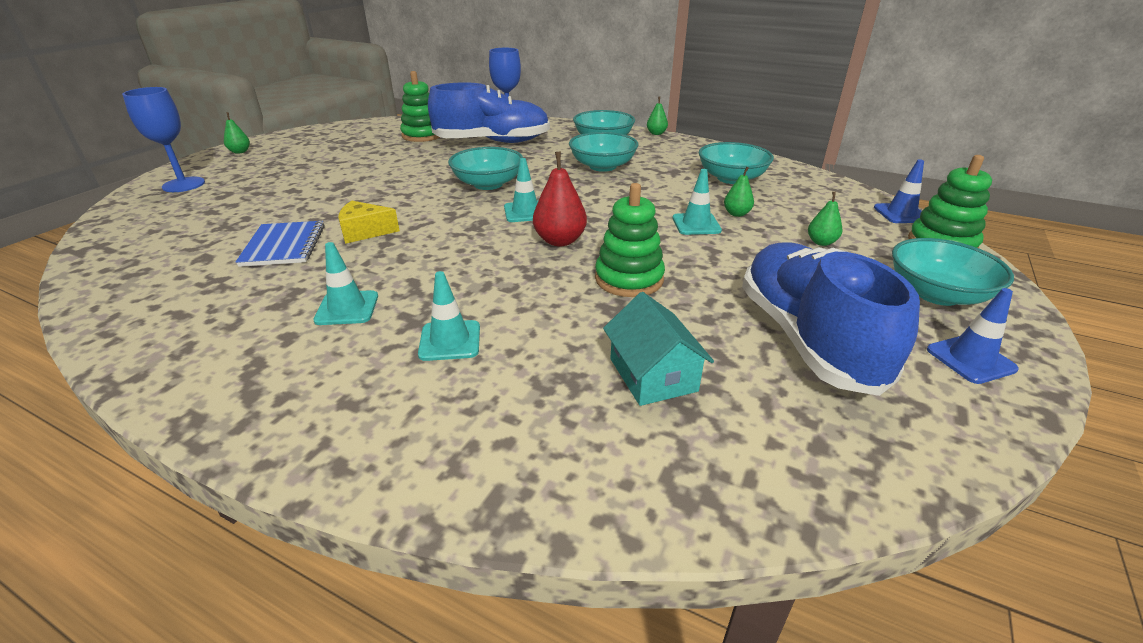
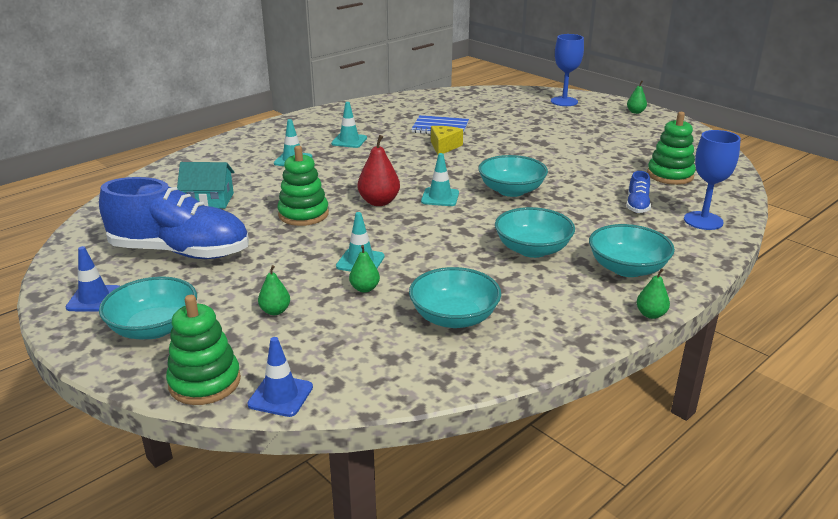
camera: 110 degrees right, 5 degrees down
blue shoe [428,82,550,143] -> blue shoe [626,171,651,213], size x0.43

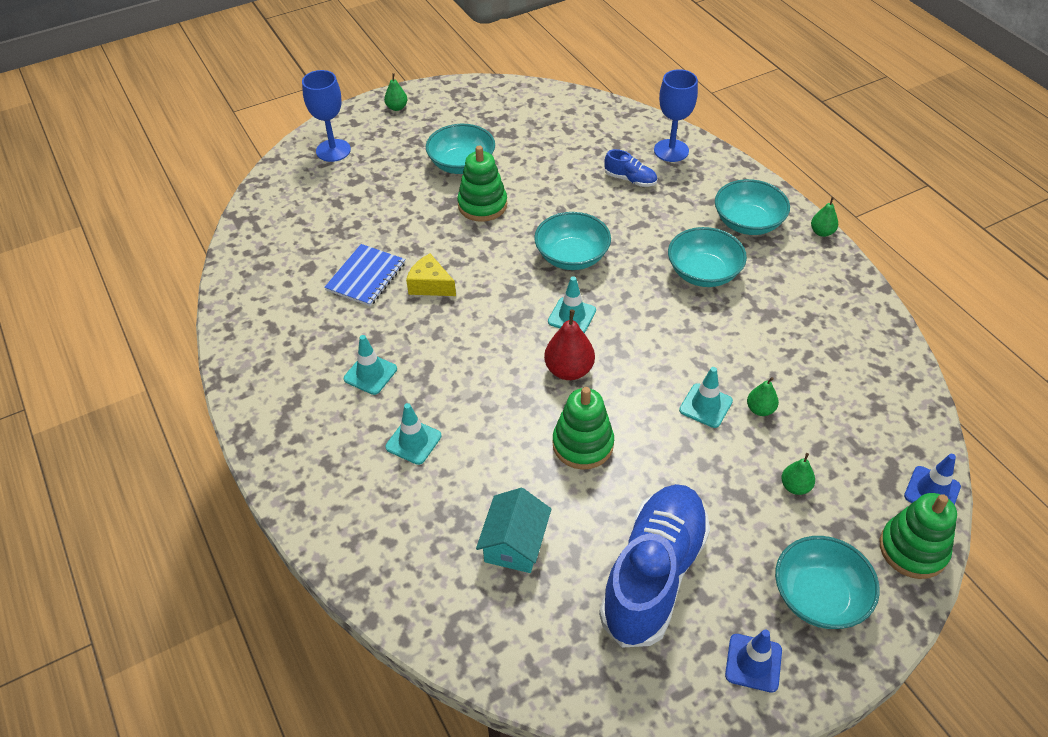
camera: 75 degrees left, 20 degrees up
turquoise bowl [409,267,501,328] -> turquoise bowl moved to [426,124,495,174]
green stacking toy [647,112,696,185] -> green stacking toy moved to [457,146,507,222]

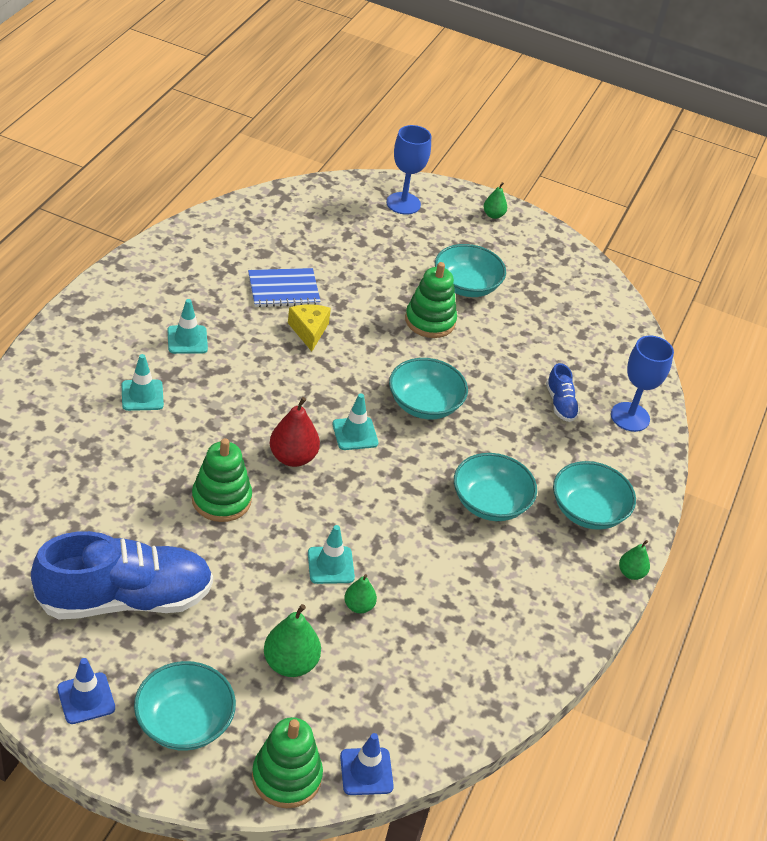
camera: 45 degrees right, 5 degrees down
turquoise house [476,488,551,573] -> none
green pear [781,453,815,495] -> green pear [264,604,321,677], size x1.69

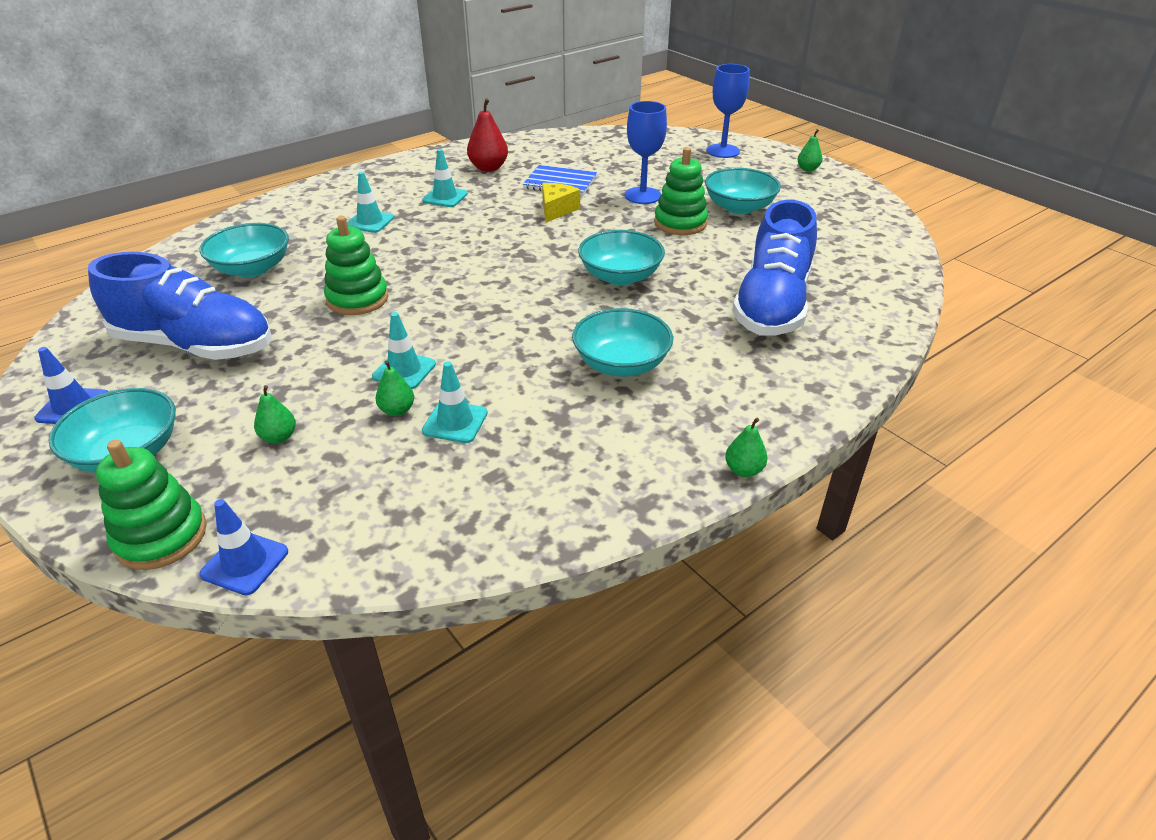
camera: 35 degrees right, 5 degrees down
green pear [264,604,321,677] -> green pear [254,385,296,443], size x0.59
red pear [270,397,320,467] -> red pear moved to [467,98,508,172]
turquoise traffic cone [332,394,378,450] -> turquoise traffic cone moved to [422,362,488,443]
blue shoe [546,363,580,422] -> blue shoe [732,200,817,336], size x2.34
turquoise bowl [553,461,636,530] -> turquoise bowl moved to [199,223,289,277]
blue goblet [611,336,674,432] -> blue goblet moved to [625,101,667,204]

